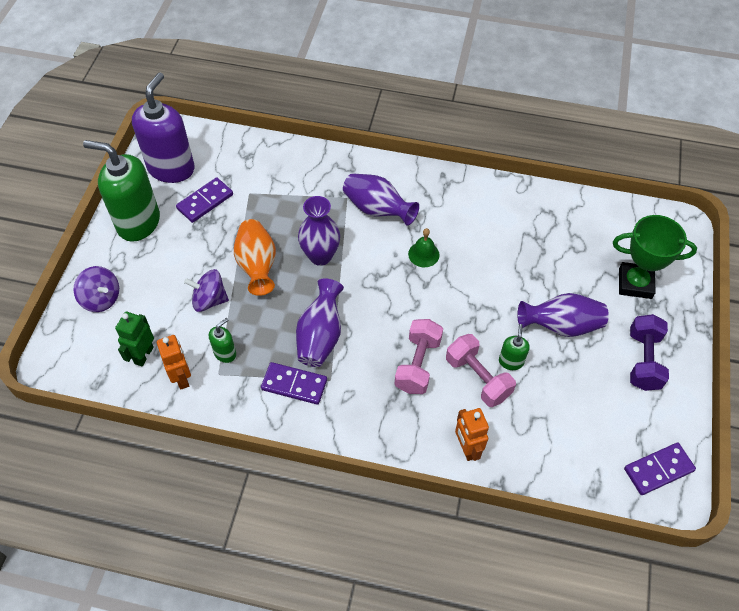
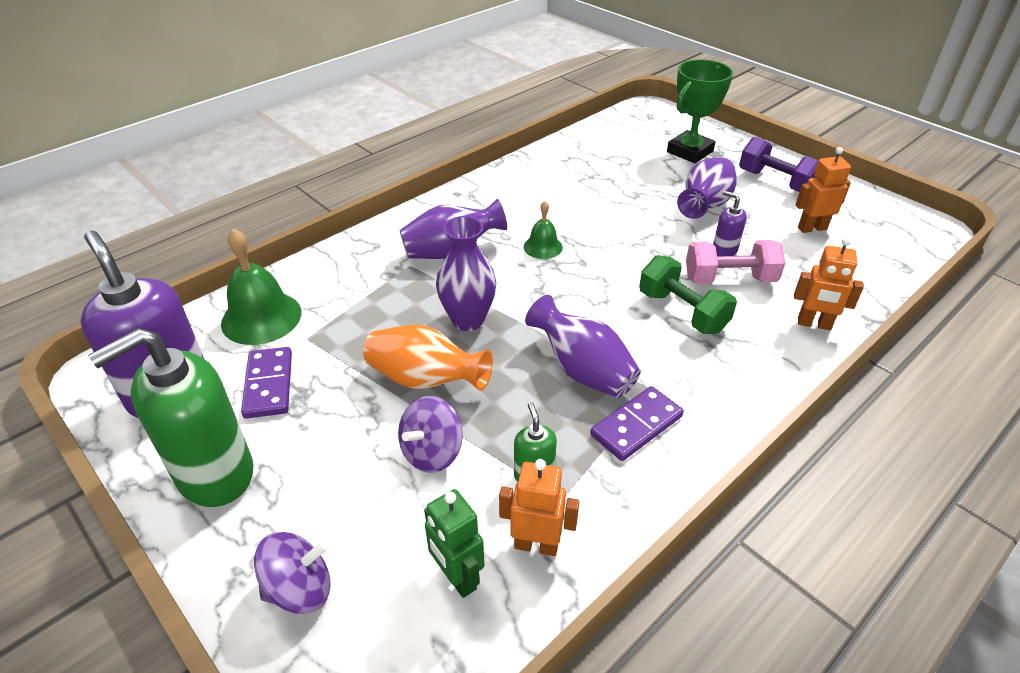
camera: 55 degrees left, 15 degrees down
pink dumbbell [395,319,443,394] -> green dumbbell [639,255,737,334]
green soap dispenser [499,324,530,370] -> purple soap dispenser [713,191,747,256]
purple domino [624,443,696,495] -> none
none -> green bell [221,228,302,345]
none -> orange robot [796,147,851,233]

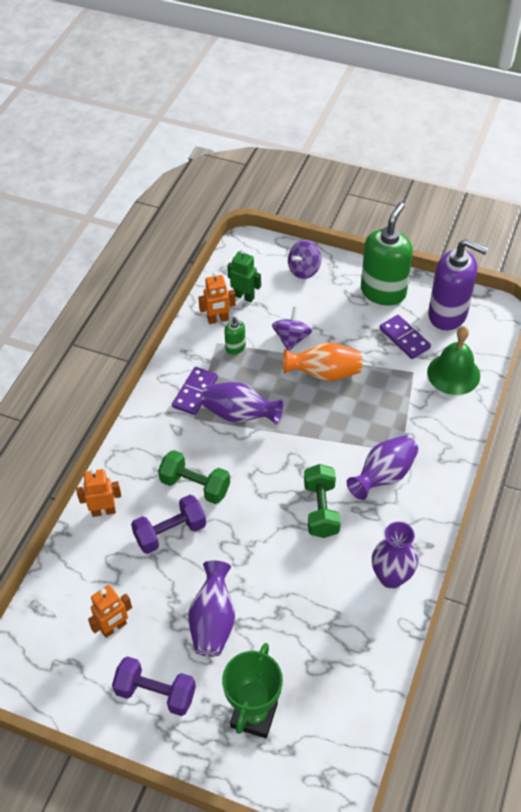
camera: 155 degrees right, 10 degrees up
purple vase [436,216,496,331] -> purple vase moved to [372,522,418,589]
green bell [523,201,563,259] -> green dumbbell [304,464,341,538]
pink dumbbell [686,240,785,284] -> purple dumbbell [131,495,206,554]
purple soap dispenser [713,191,747,256] -> none

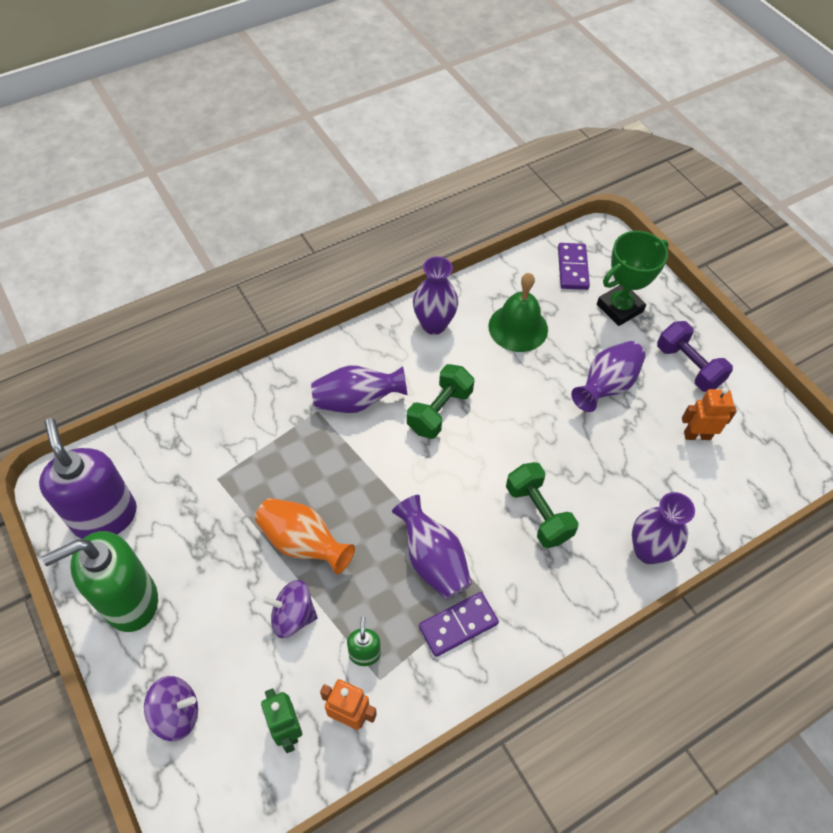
camera: 145 degrees left, 5 degrees up
orange robot [76,469,121,517] -> purple vase [632,492,695,564]
purple dumbbell [131,495,206,554] -> none
purple spinning top [272,307,312,351] -> purple spinning top turned 45 degrees clockwise [262,580,318,638]
purple domino [379,315,431,359] -> purple domino moved to [558,243,590,290]
green bell [427,326,480,395] -> green bell moved to [489,273,548,352]

